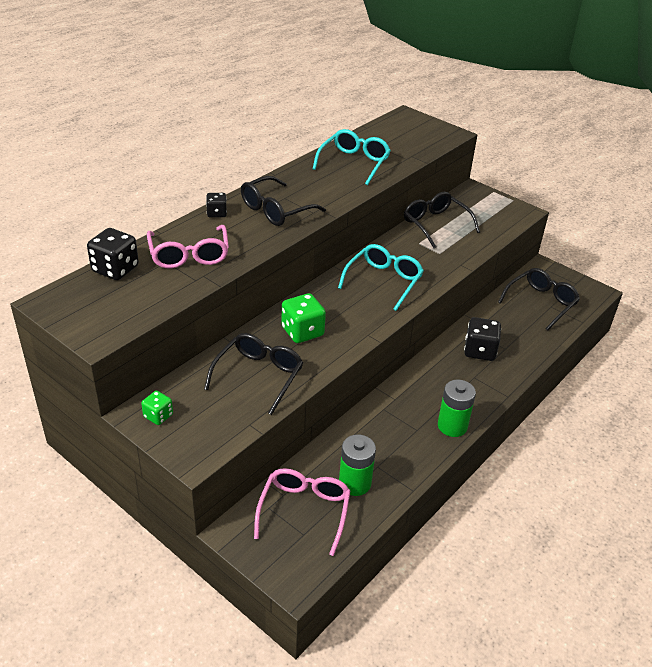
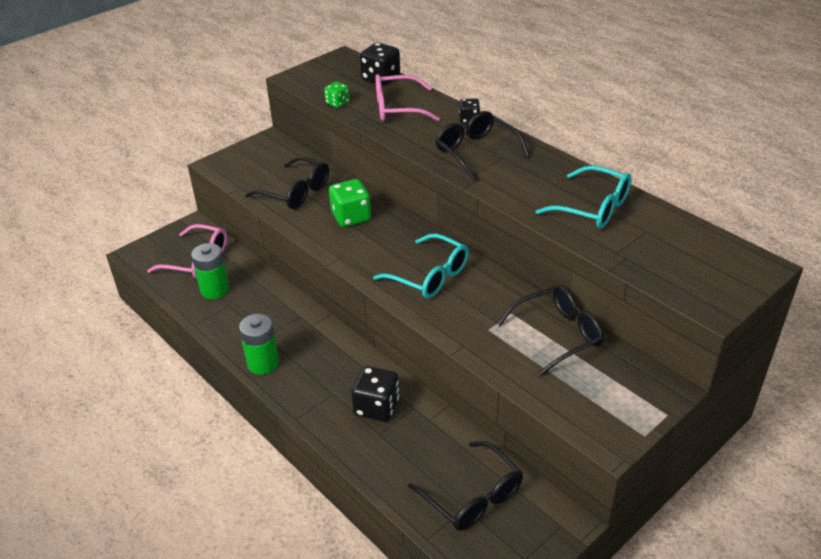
camera: 100 degrees right, 0 degrees up
green dice [141,391,173,425] -> green dice moved to [324,81,350,108]

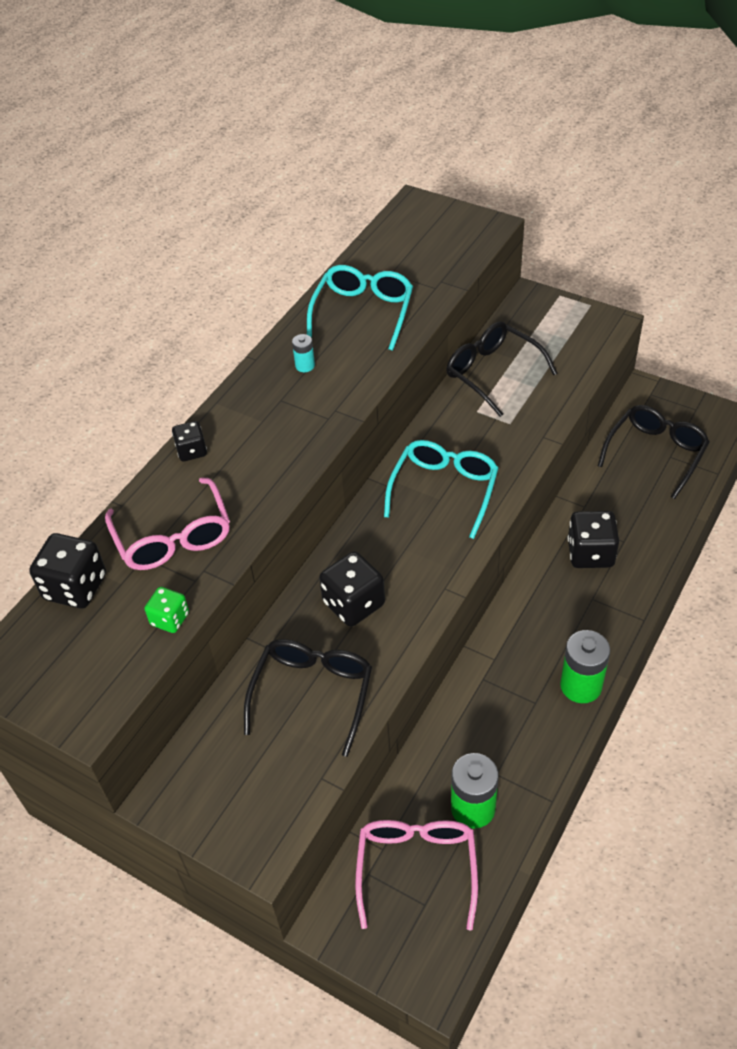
camera: 105 degrees left, 10 degrees up
green dice [329,179,371,227] -> black dice [319,551,385,627]
black glasses [435,111,530,181] -> none
none -> turquoise battery [292,334,315,372]

